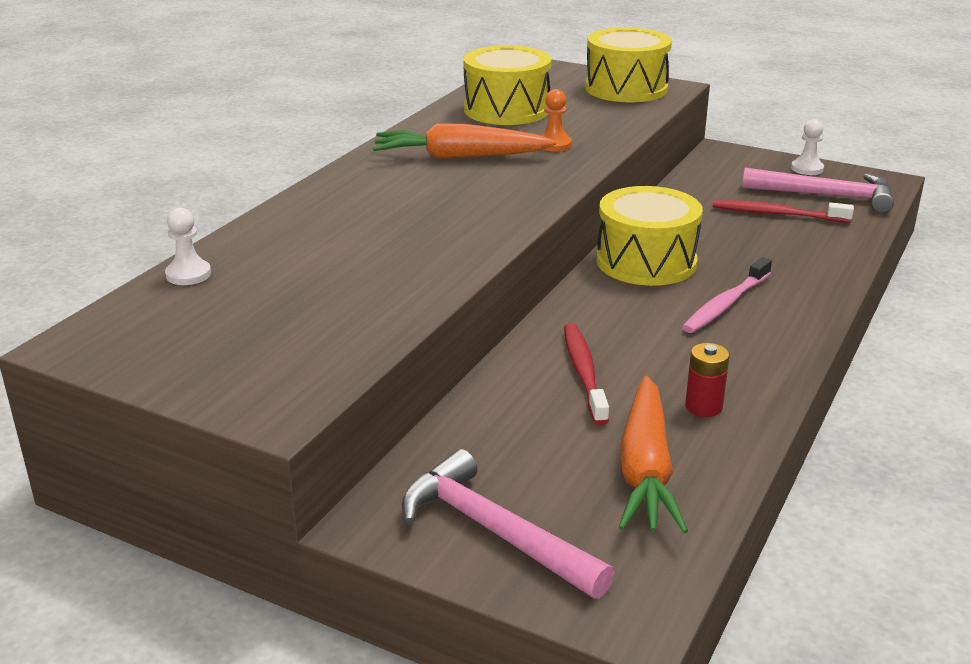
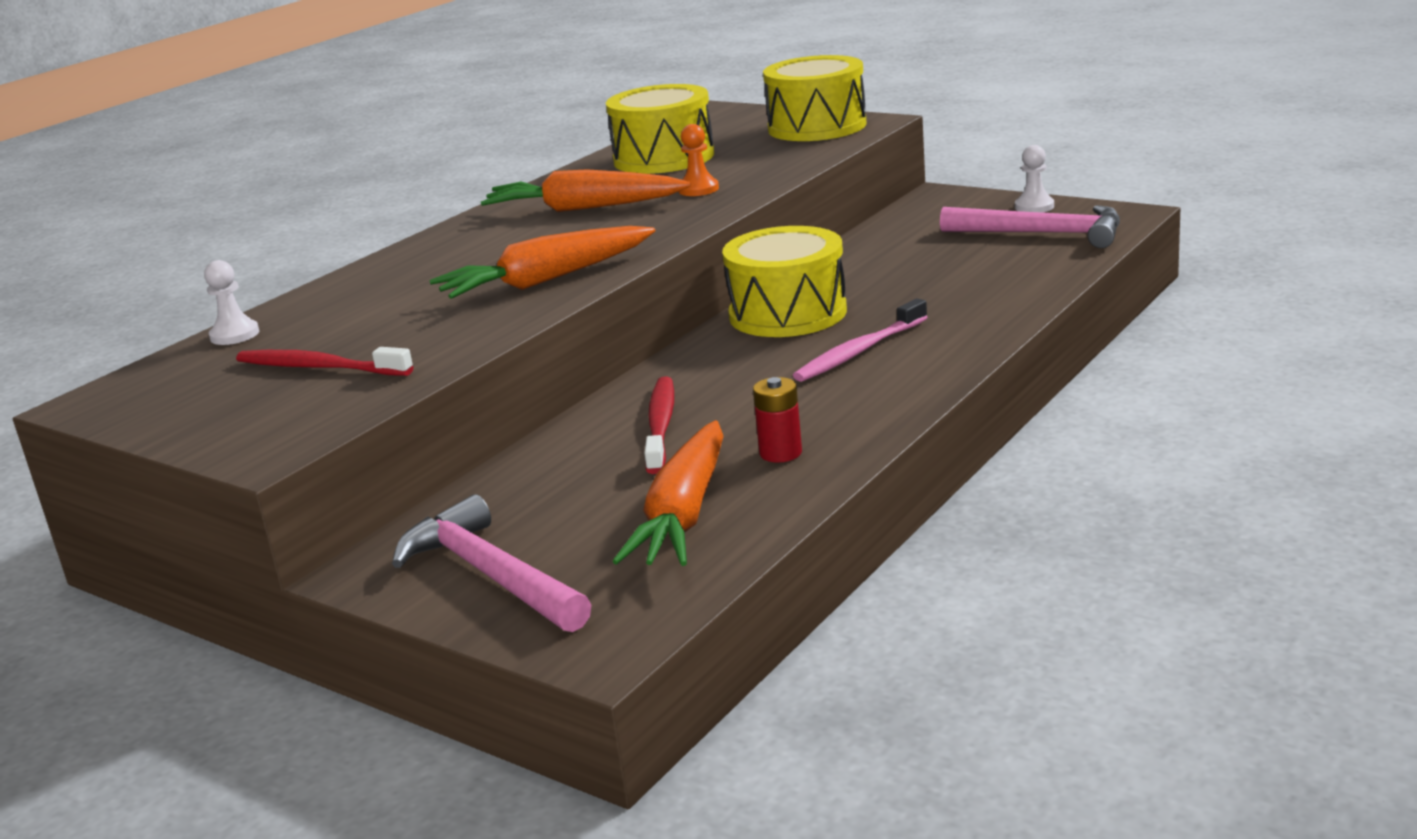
camera: 10 degrees right, 5 degrees down
red toothbrush [713,200,854,223] -> red toothbrush moved to [236,347,413,376]
none -> orange carrot [430,226,655,299]

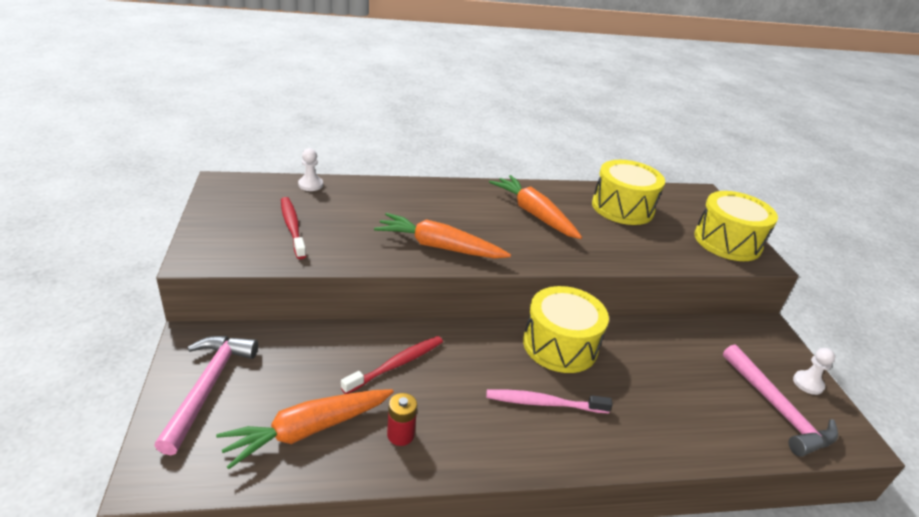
camera: 40 degrees right, 10 degrees up
orange pawn [679,124,719,196] -> none

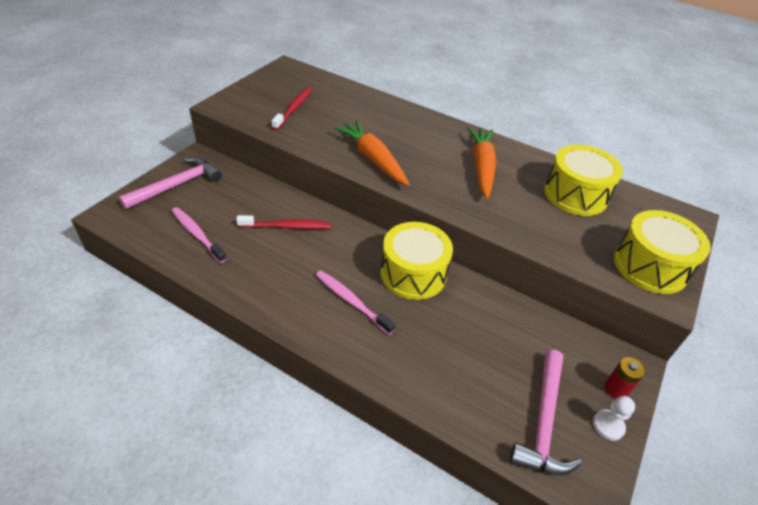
camera: 40 degrees right, 10 degrees up
orange carrot [216,389,394,469] -> pink toothbrush [172,207,227,263]
white pawn [298,148,323,191] -> none
red battery [387,393,417,446] -> red battery moved to [605,357,645,399]

